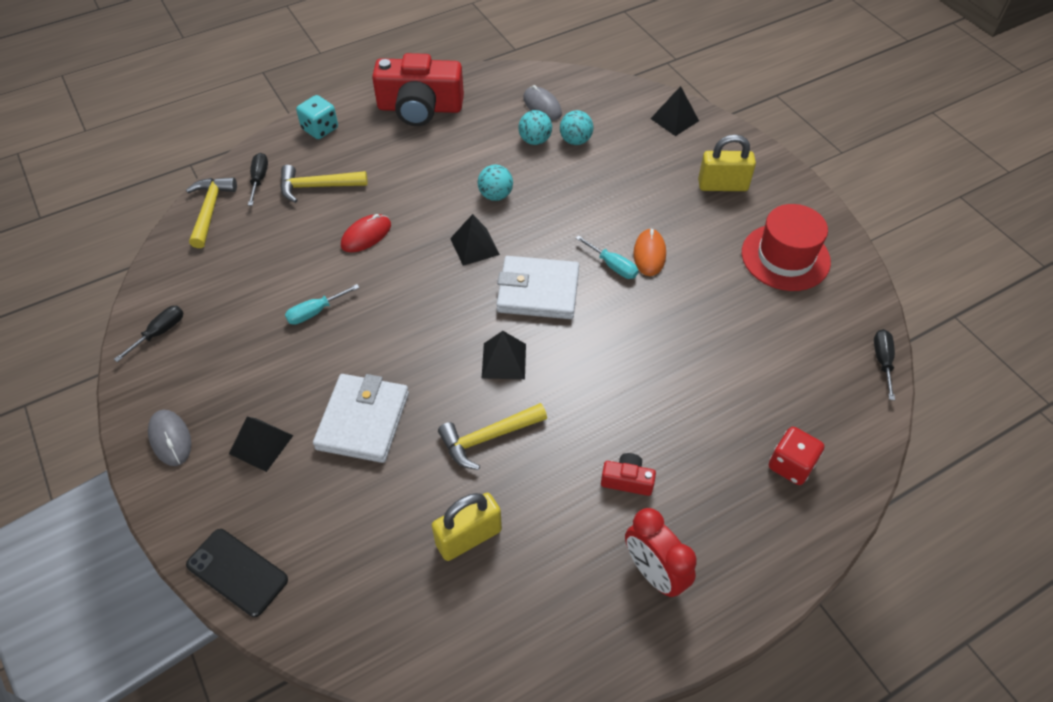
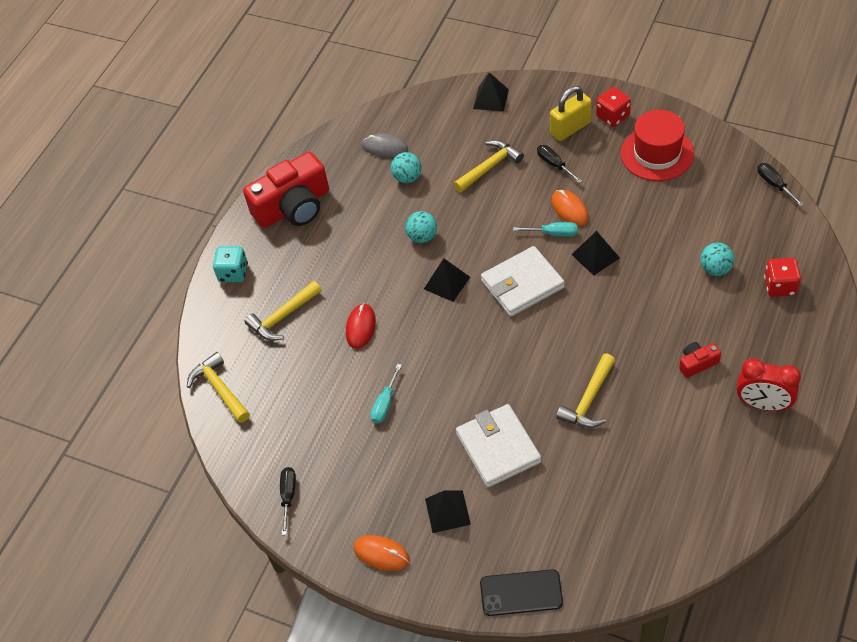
camera: 30 degrees left, 0 degrees up
grey mouse [148,409,191,466] -> orange mouse [354,535,410,571]
black screwdriver [248,153,268,206] -> black screwdriver moved to [537,145,582,183]
yellow padlock [432,493,502,561] -> none
black pyramid [482,331,526,379] -> black pyramid moved to [571,231,620,276]
turquoise ball [560,110,593,145] -> turquoise ball moved to [700,243,734,276]
none -> yellow hammer [454,140,524,193]
none -> red dice [596,87,631,127]

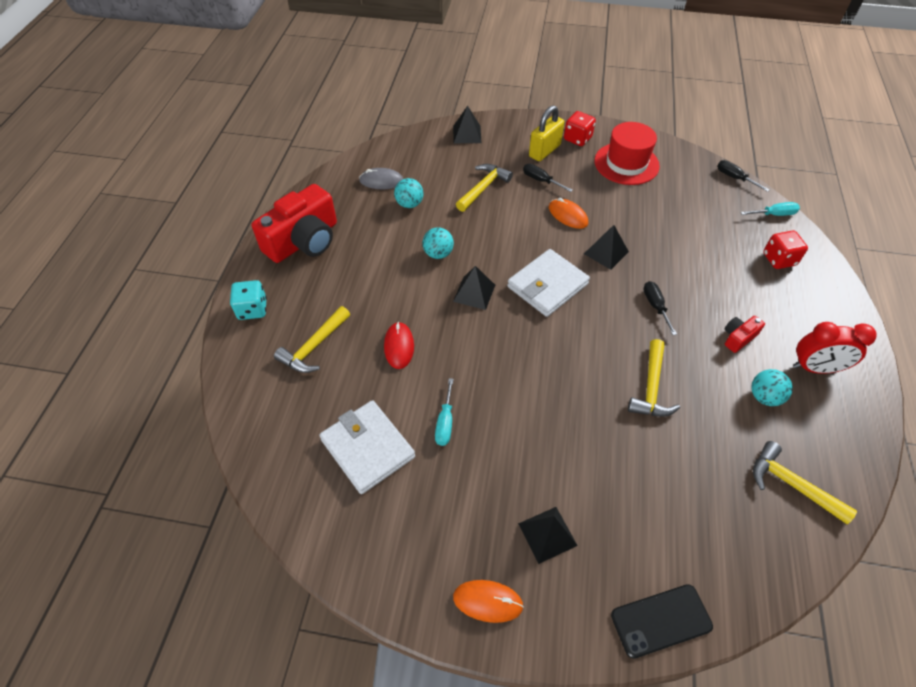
camera: 20 degrees left, 0 degrees up
yellow hammer [187,352,250,423] -> yellow hammer moved to [753,441,857,524]
black screwdriver [280,467,296,535] -> black screwdriver moved to [643,281,677,335]
white wallet [456,404,541,487] -> white wallet moved to [319,400,415,494]
turquoise screwdriver [513,222,578,237] -> turquoise screwdriver moved to [741,202,800,216]
turquoise ball [700,243,734,276] -> turquoise ball moved to [751,369,793,406]

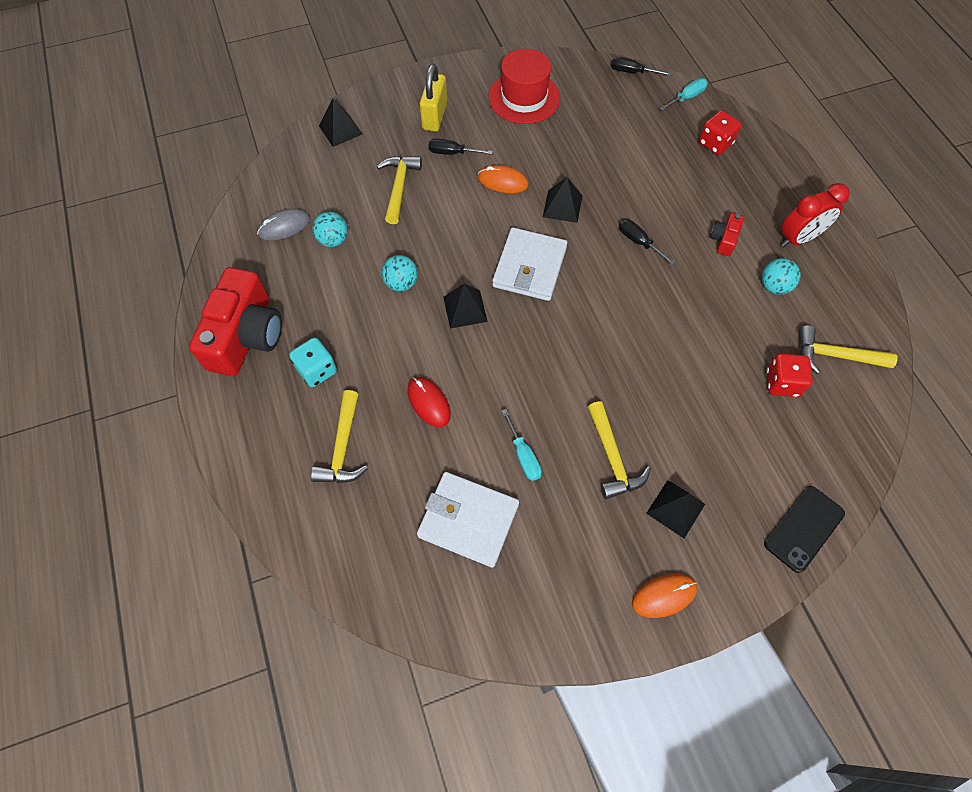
camera: 30 degrees left, 10 degrees up
turquoise dice [230,280,267,320] -> turquoise dice moved to [289,338,337,387]
red dice [564,111,596,146] -> red dice moved to [767,353,813,397]
yellow hammer [628,339,680,417] -> yellow hammer moved to [588,401,651,499]

